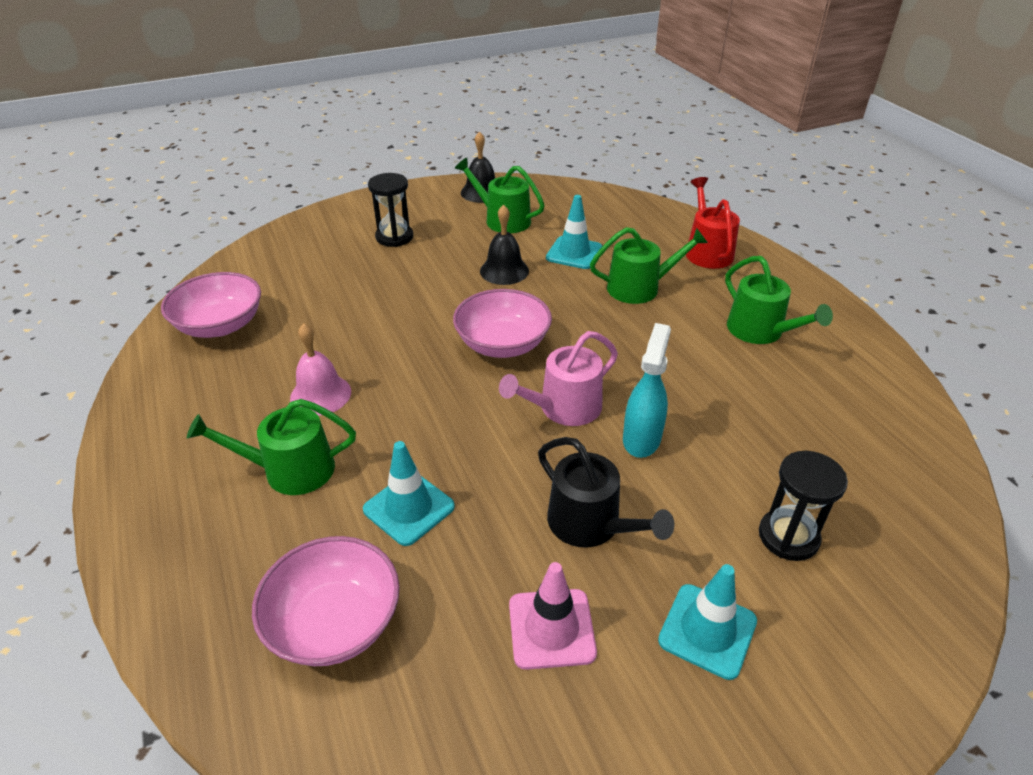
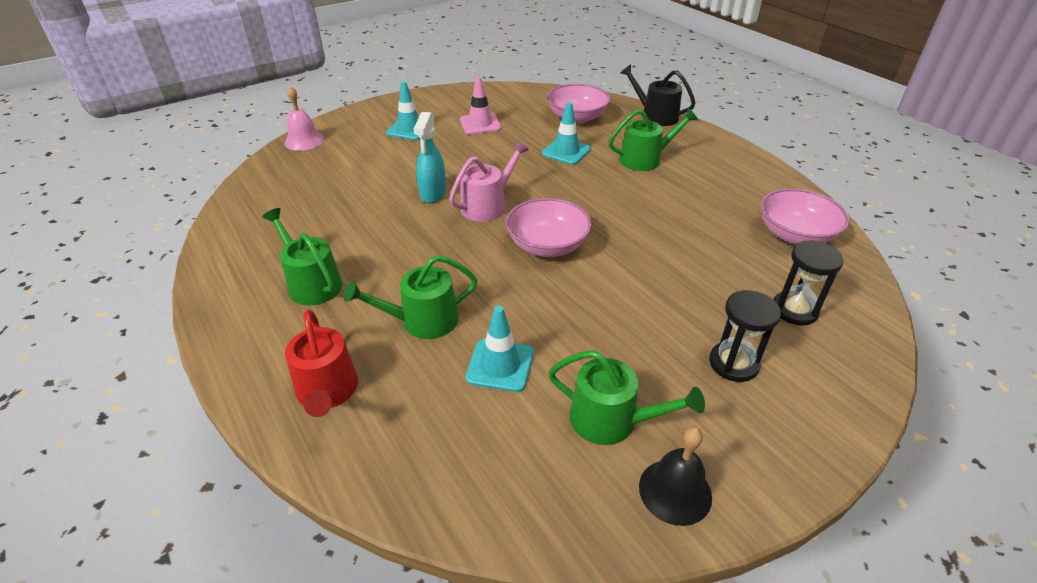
camera: 170 degrees right, 0 degrees up
pink bell [290,323,351,416] -> pink bell moved to [285,86,324,151]
black bell [480,205,529,285] -> none
black watering can [538,437,674,548] -> black watering can moved to [621,64,696,126]
black hourglass [759,451,848,561] -> black hourglass moved to [774,241,844,325]

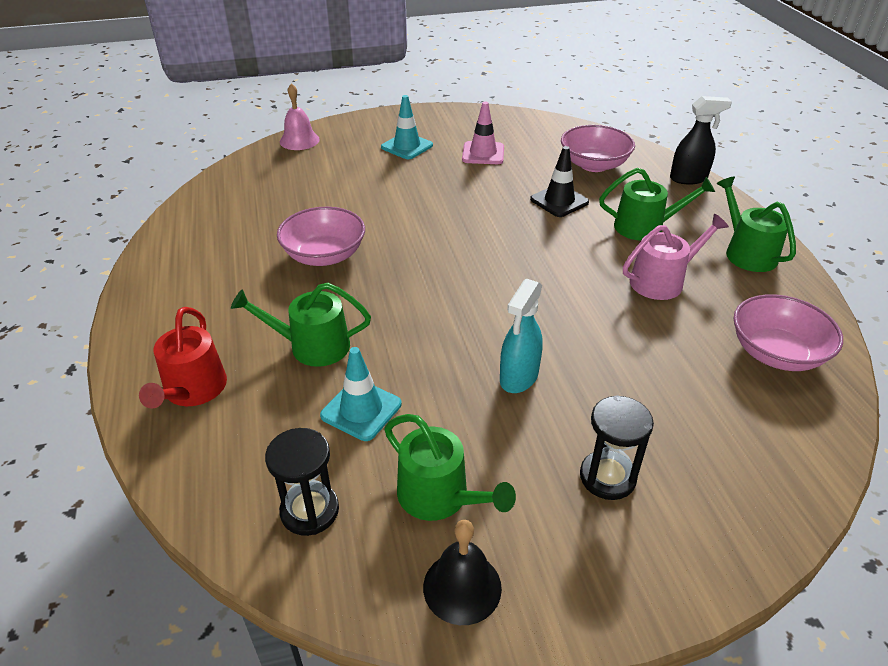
camera: 20 degrees right, 0 degrees up
green watering can [262,208,343,305] -> green watering can moved to [717,176,796,272]
turquoise spray bottle [414,112,446,203] -> turquoise spray bottle moved to [500,279,543,393]
pink watering can [449,141,529,222] -> pink watering can moved to [623,214,729,300]
pink bowl [506,198,592,257] -> pink bowl moved to [277,207,365,266]
turquoise traffic cone [542,102,591,165] -> black traffic cone [530,146,589,217]
black watering can [621,64,696,126] -> black spray bottle [670,96,732,185]
black hourglass [774,241,844,325] -> black hourglass moved to [265,428,339,536]

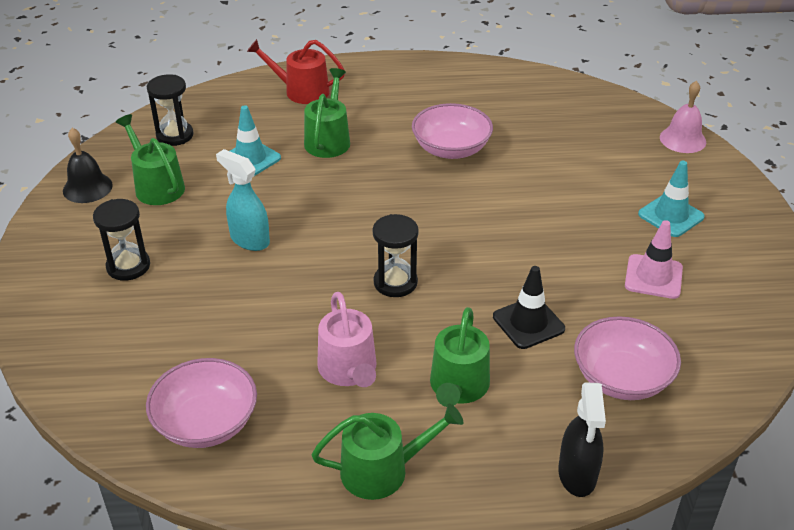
camera: 100 degrees right, 0 degrees up
green watering can [384,414,516,521] -> green watering can turned 90 degrees clockwise [116,114,185,205]
none -> black hourglass [373,214,419,297]

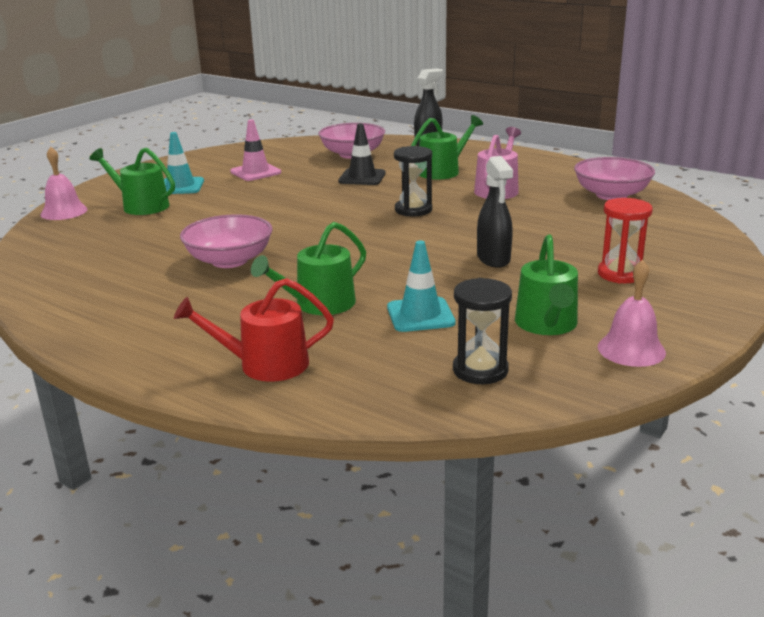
camera: 140 degrees left, 15 degrees down
black bell [63,128,113,203] -> pink bell [598,260,666,367]
black hourglass [93,199,150,281] -> red hourglass [598,198,653,284]
turquoise spray bottle [216,149,270,251] -> black spray bottle [477,156,513,268]
red watering can [247,39,345,104] -> red watering can turned 120 degrees clockwise [174,278,334,382]
green watering can [312,404,463,500] -> green watering can moved to [90,148,175,215]

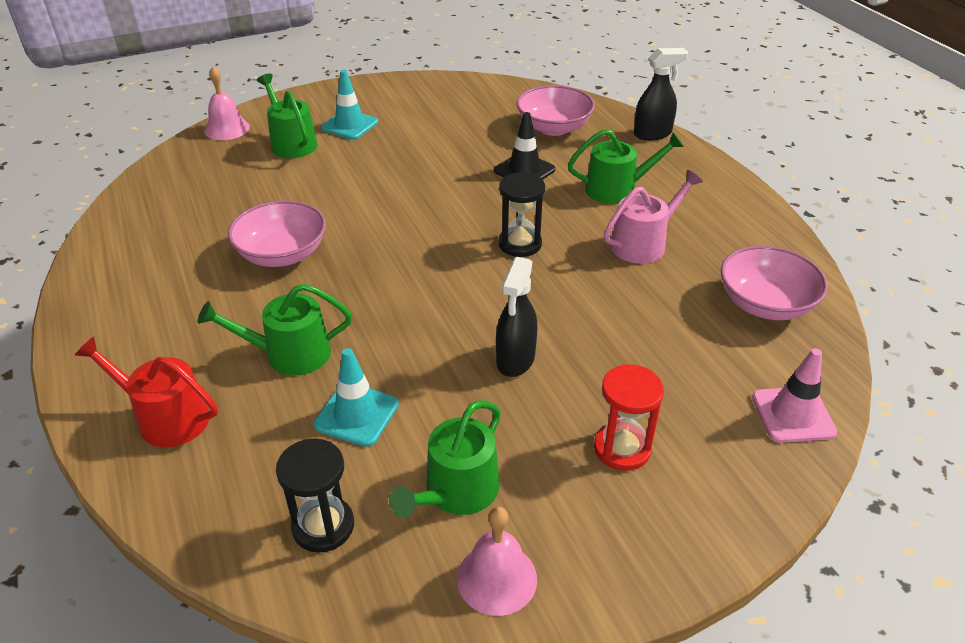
camera: 30 degrees right, 15 degrees up
pink traffic cone [230,119,281,181] -> pink traffic cone moved to [752,348,837,443]

